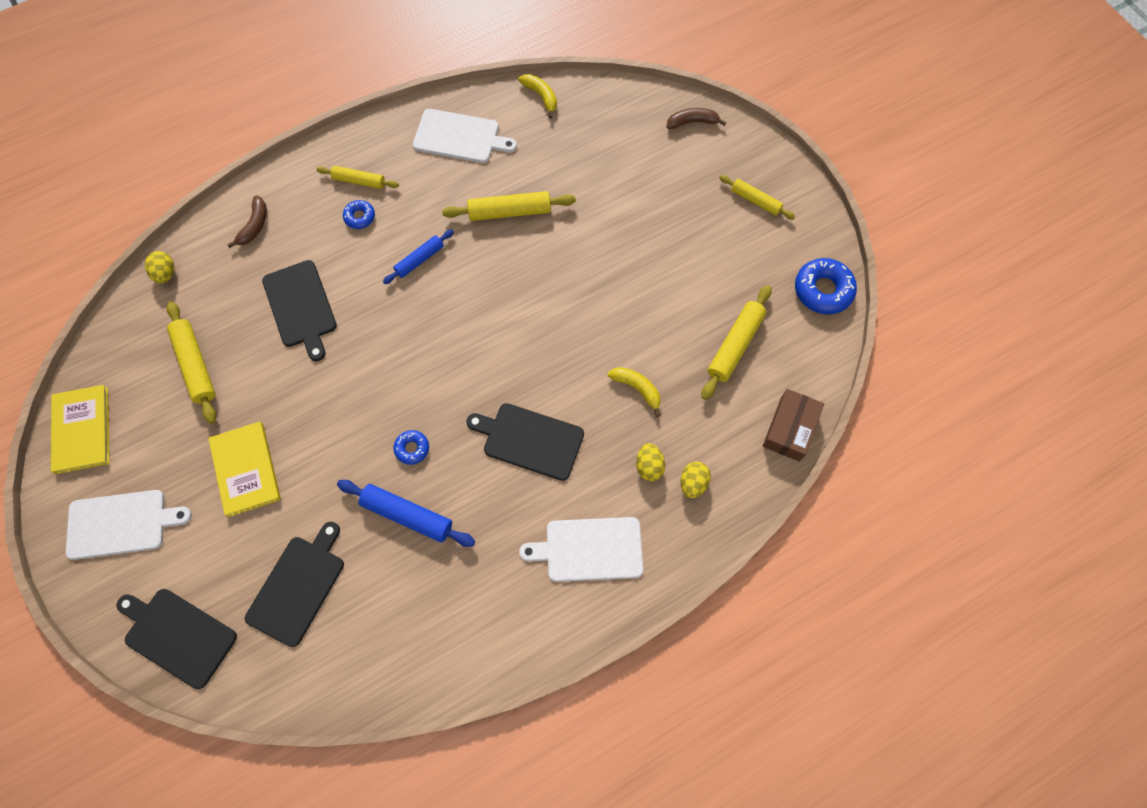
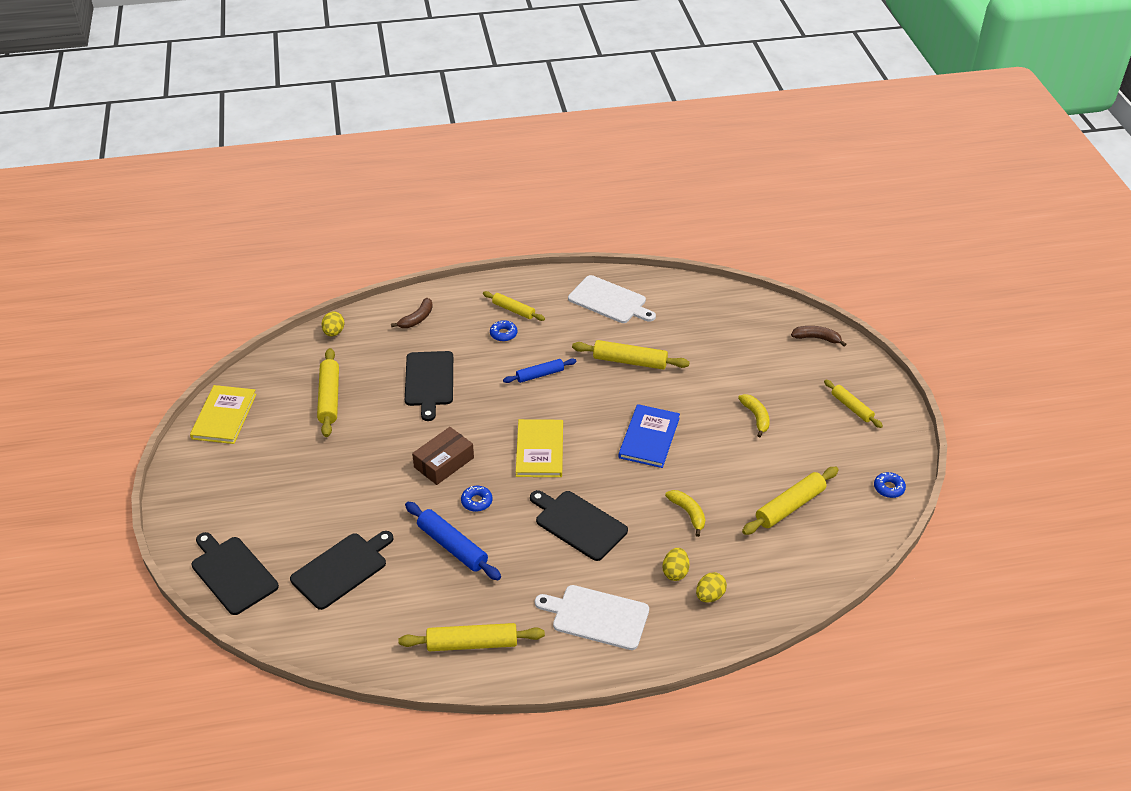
camera: 20 degrees right, 25 degrees down
white cutting board [66,490,192,560] -> none
yellow book [208,422,281,517] -> yellow book moved to [516,419,563,477]
yellow banana [518,74,557,118] -> yellow banana moved to [738,394,770,437]
brown box [763,389,824,462] -> brown box moved to [412,427,474,485]
blue donut [795,258,857,314] -> blue donut [874,472,906,498], size x0.55
none -> yellow rolling pin [398,623,545,651]
none -> blue book [619,404,680,468]

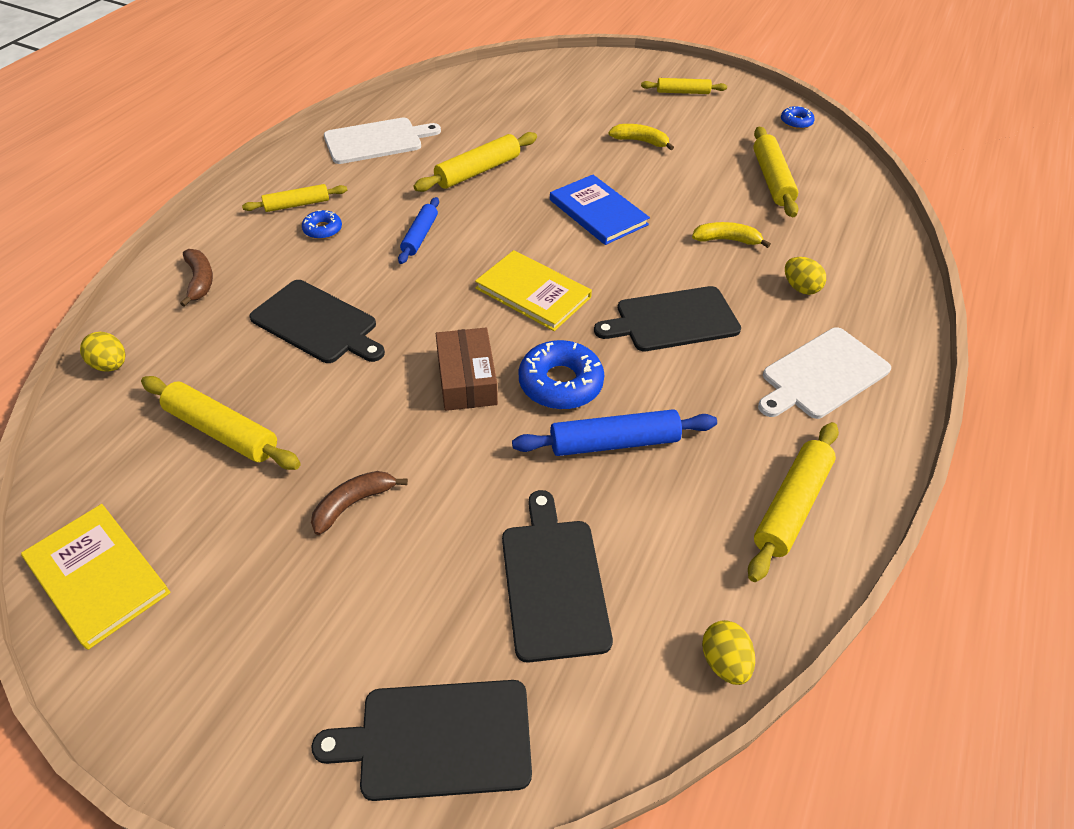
camera: 55 degrees left, 5 degrees up
blue donut [461,486,492,512] -> blue donut [519,340,605,409], size x1.83
yellow egg [696,572,727,603] -> yellow egg moved to [702,620,755,685]
brown banana [791,326,846,347] -> brown banana moved to [311,471,408,535]

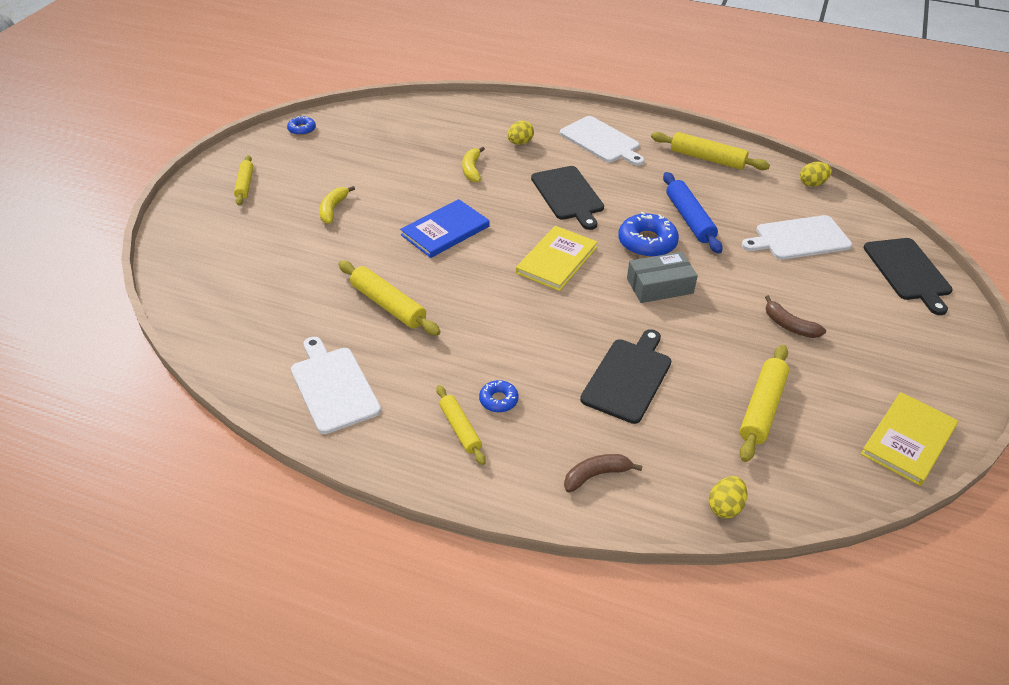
camera: 95 degrees left, 5 degrees down
blue rolling pin [398,197,439,264] -> none
brown box [436,328,498,411] -> grey box [627,252,698,303]
black cutting board [502,490,613,663] -> white cutting board [742,215,852,260]
yellow rolling pin [753,127,798,217] -> none

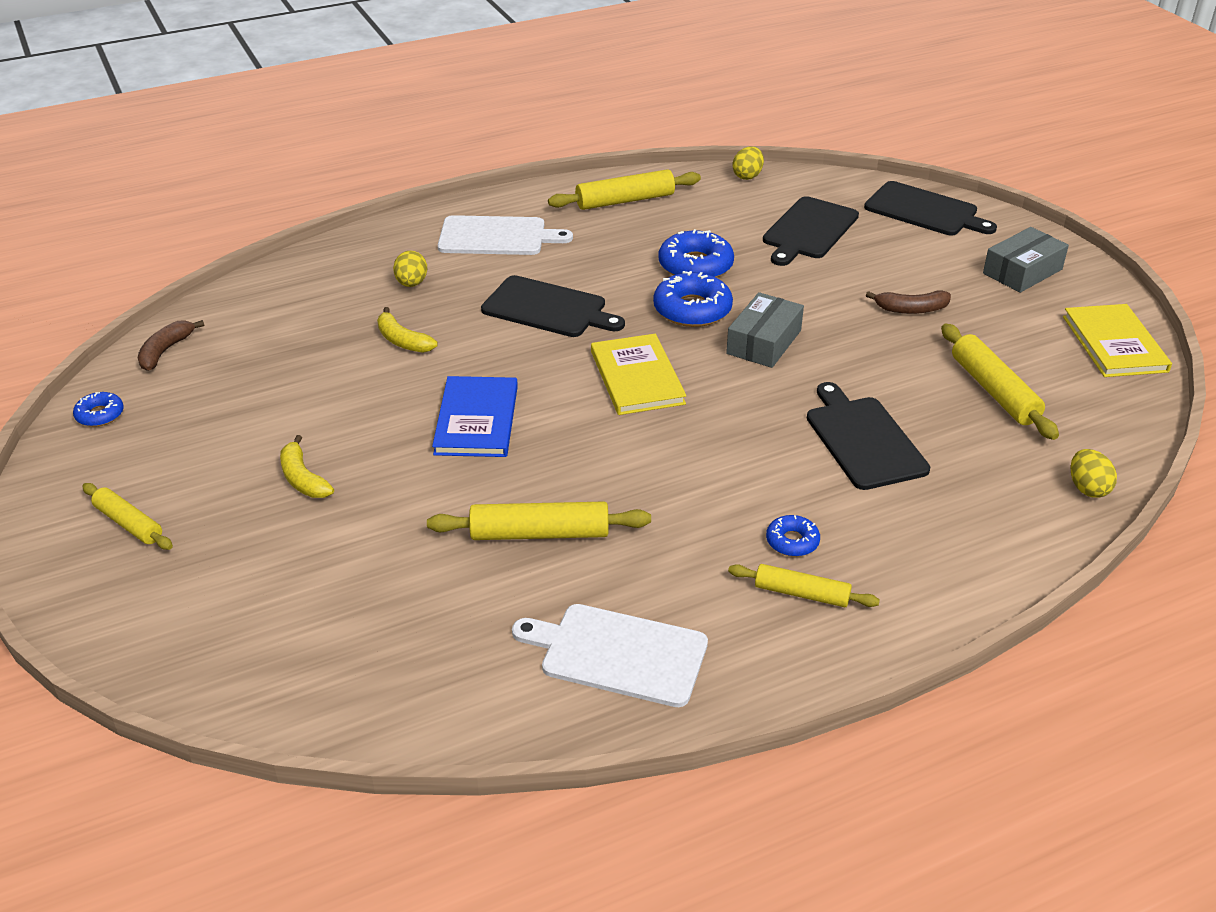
camera: 45 degrees left, 5 degrees down
brown banana [564,454,642,493] -> brown banana moved to [137,320,204,371]
blue rolling pin [663,172,723,253] -> blue donut [659,229,734,278]
white cutting board [742,215,852,260] -> black cutting board [763,196,859,266]
none -> grey box [983,227,1069,293]

